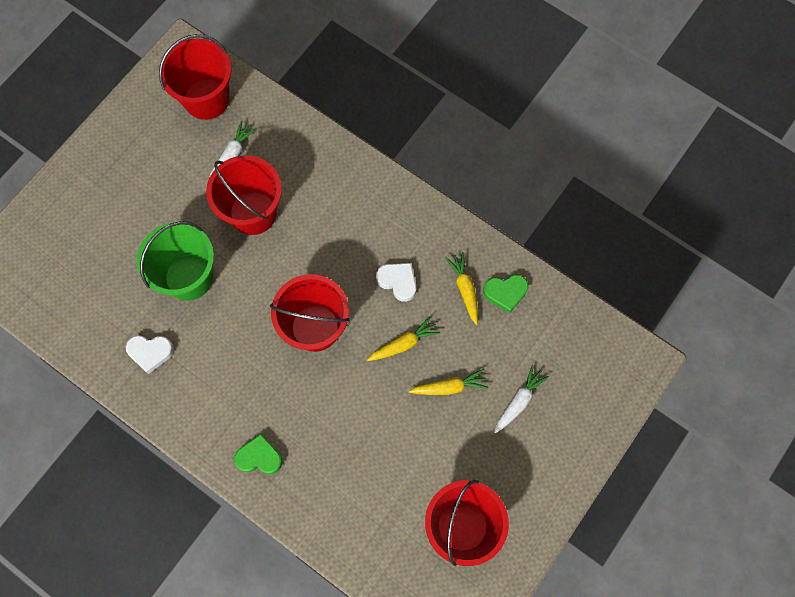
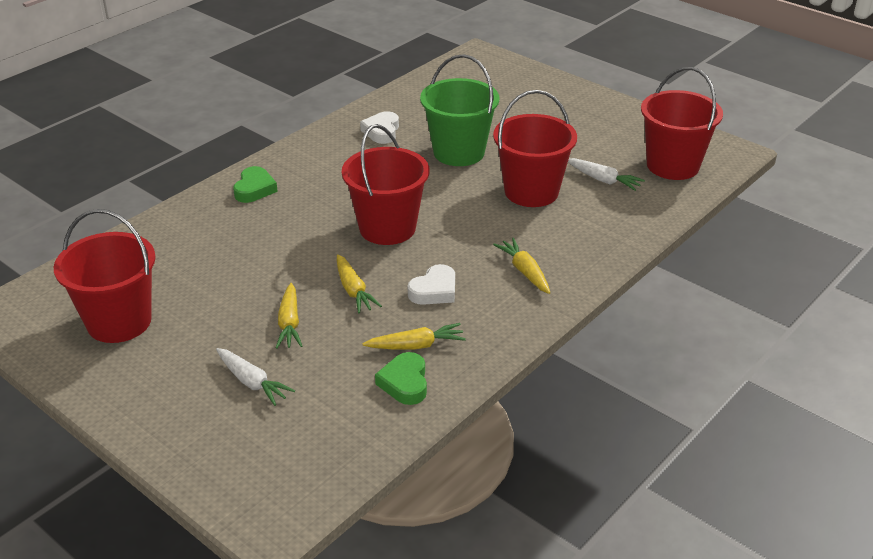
camera: 95 degrees right, 35 degrees down
none -> yellow carrot [493,238,550,294]

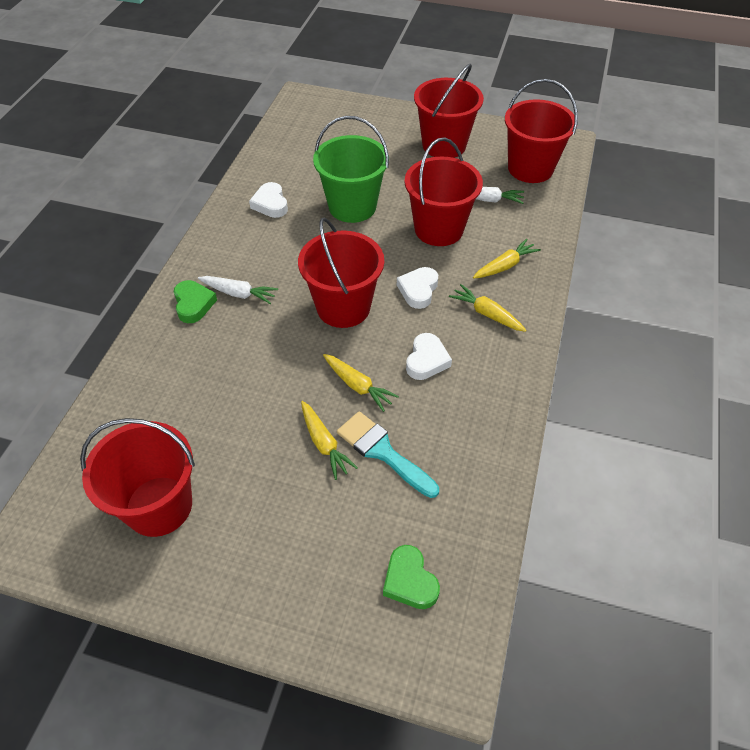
camera: 25 degrees left, 15 degrees up
white carrot [216,348,295,406] -> white carrot moved to [198,276,278,304]
yellow carrot [362,323,466,350] -> yellow carrot moved to [473,239,541,279]
green heart [375,352,427,405] -> green heart moved to [383,545,440,609]
none -> turquoise brush [337,411,439,498]
none -> white heart [397,267,438,309]
none -> red bucket [414,64,484,158]

